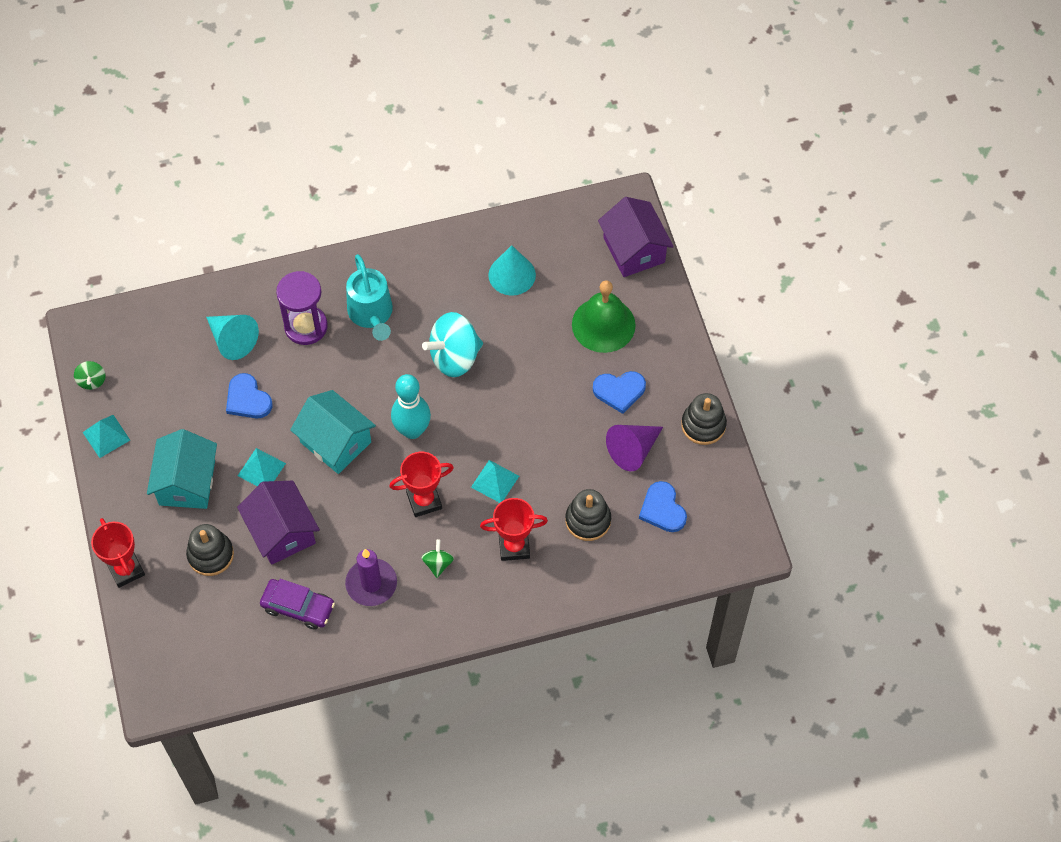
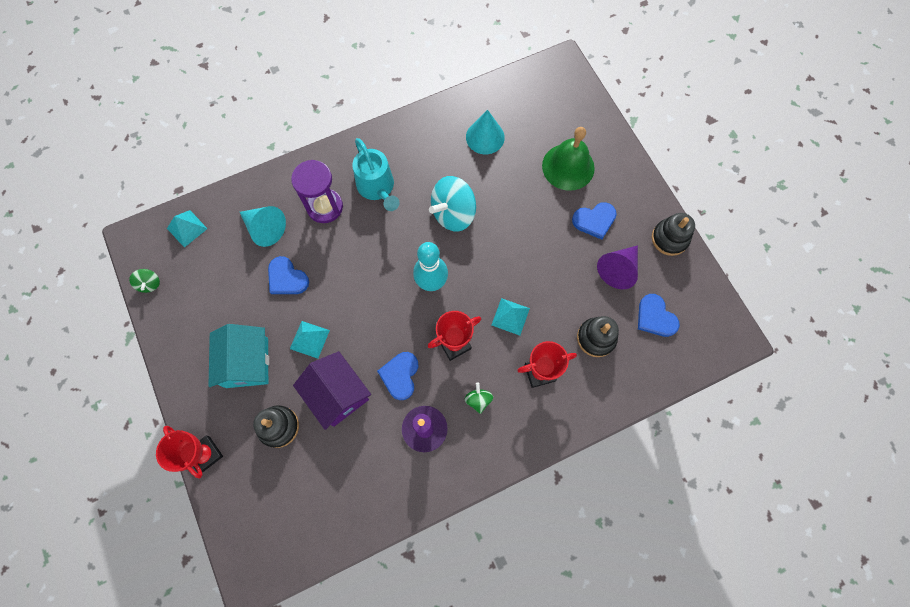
camera: 10 degrees left, 10 degrees up
turquoise pyramid [83,415,130,458] -> turquoise pyramid moved to [167,210,208,248]
purple car [260,579,335,630] -> none
turquoise house [290,390,376,474] -> none
purple house [598,197,674,277] -> none
none -> blue heart [377,352,418,400]

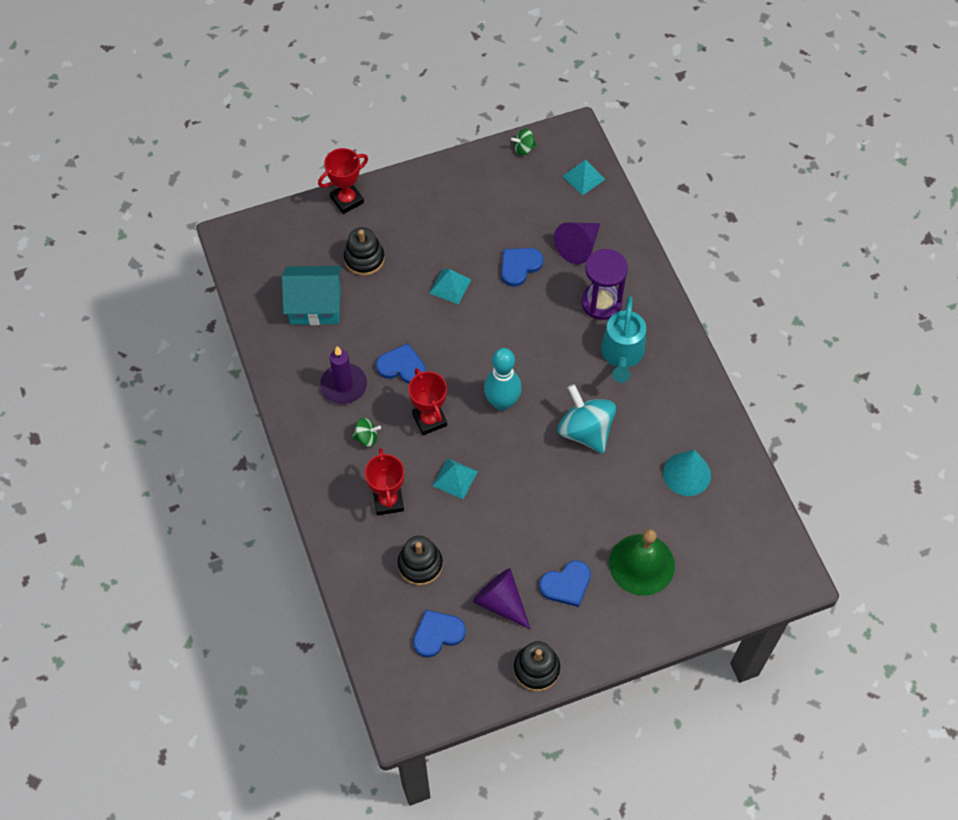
camera: 95 degrees right, 10 degrees down
turquoise house [208,324,269,388] -> turquoise house moved to [282,266,342,325]
turquoise cone [240,206,286,247] -> purple cone [554,222,601,264]
purple house [293,351,371,430] -> none
turquoise watering can [352,138,399,211] -> turquoise watering can turned 60 degrees counterclockwise [601,296,646,383]
blue heart [572,202,617,240] -> blue heart turned 105 degrees counterclockwise [539,560,591,607]

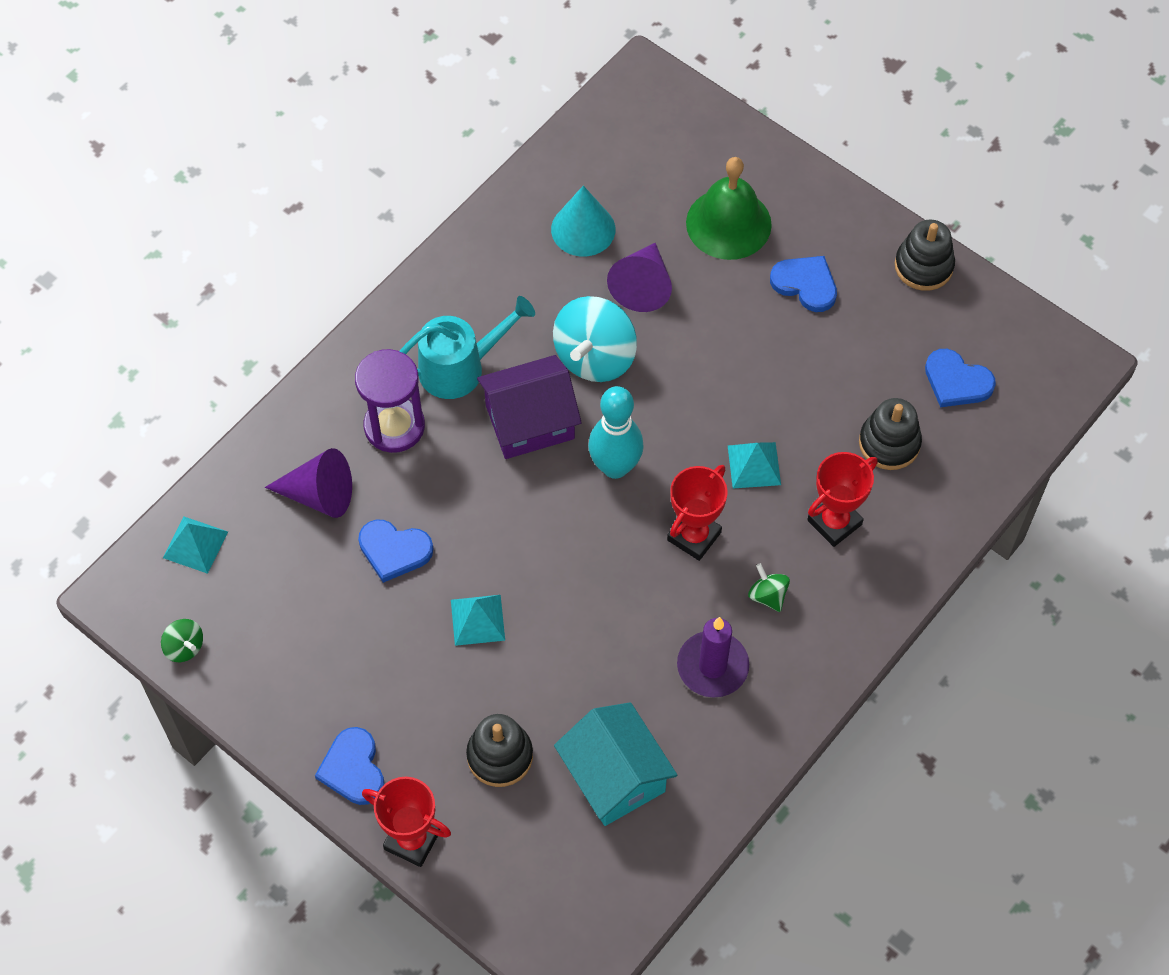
camera: 120 degrees left, 0 degrees up
blue heart [376,343,426,384] -> blue heart moved to [315,727,384,805]
purple cone [473,568,531,630] -> purple cone moved to [607,243,672,312]
none -> purple house [477,355,582,459]

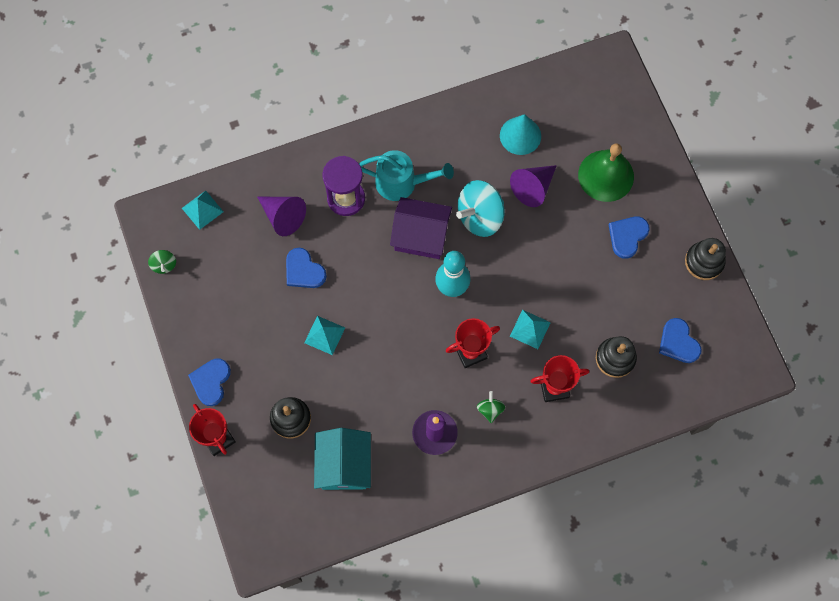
camera: 30 degrees right, 10 degrees up
blue heart [770,256,837,312] -> blue heart turned 120 degrees counterclockwise [609,216,650,259]

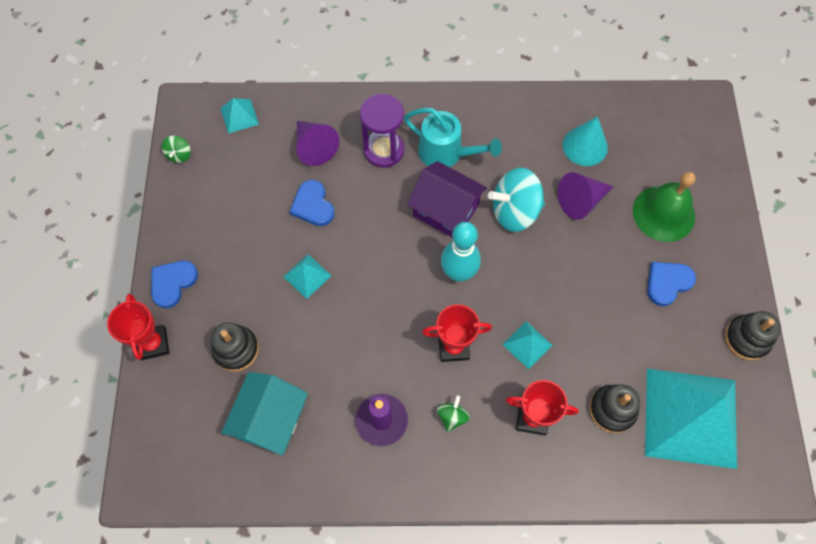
camera: 20 degrees right, 5 degrees down
blue heart [659,318,701,363] -> turquoise pyramid [645,368,737,469]

